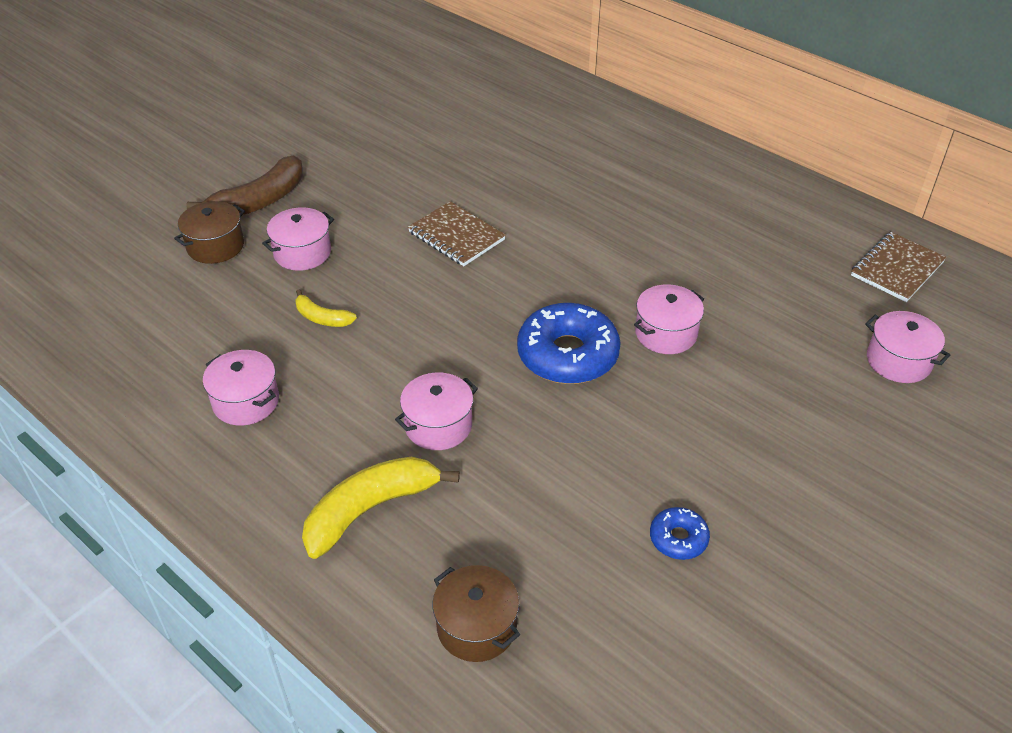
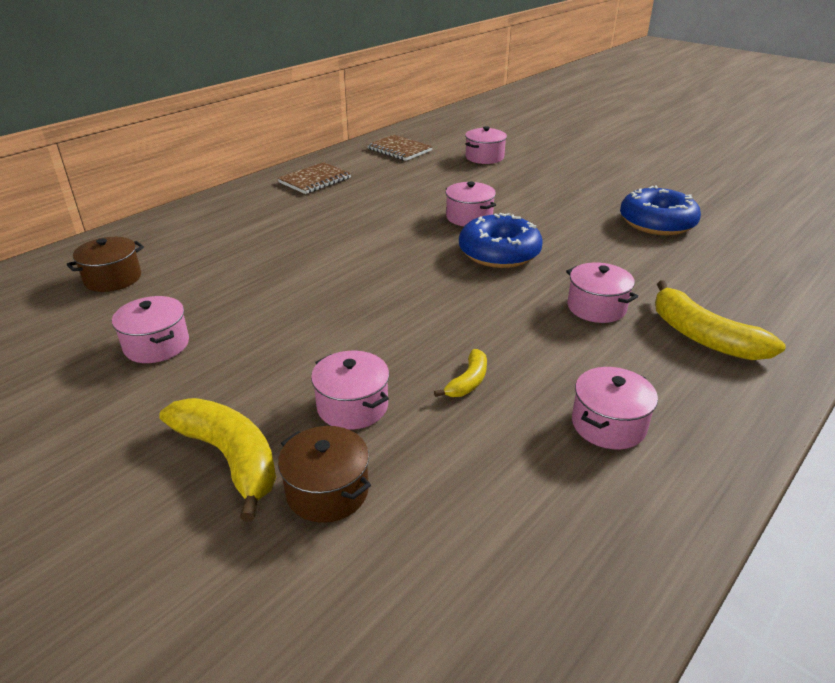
camera: 90 degrees left, 10 degrees down
brown banana [186,156,303,215] -> yellow banana [159,398,276,522]
brown notebook [408,201,506,266] -> brown notebook moved to [277,162,351,194]
brown pot [433,565,520,662] -> brown pot moved to [66,237,144,292]
blue donut [650,507,710,560] -> blue donut [620,185,701,235], size x2.03
none -> pink pot [112,296,189,363]

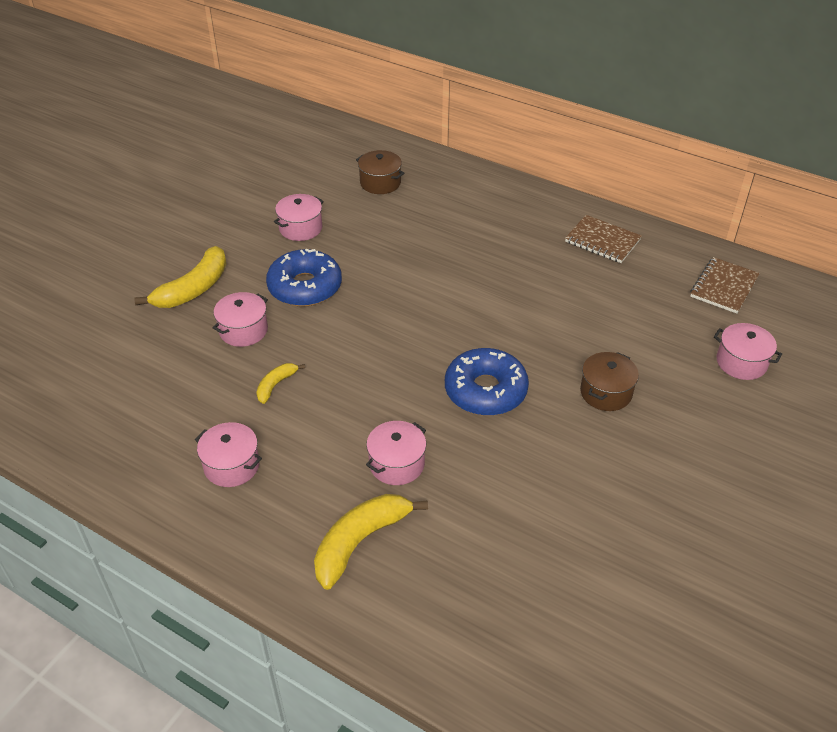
camera: 80 degrees right, 10 degrees up
brown pot [278,426,371,523] -> brown pot moved to [580,352,639,411]
yellow banana [434,349,487,397] -> yellow banana turned 105 degrees clockwise [256,363,305,404]
pink pot [446,181,496,226] -> none
blue donut [620,185,701,235] -> blue donut moved to [266,249,342,307]

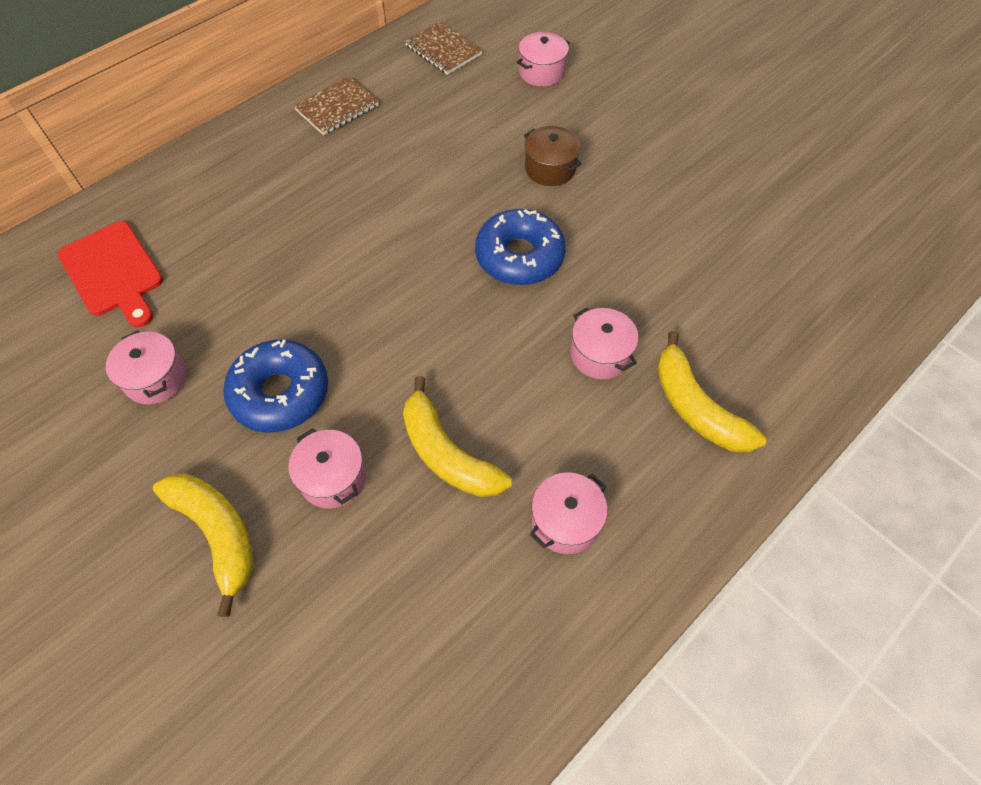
camera: 75 degrees left, 15 degrees up
yellow banana [256,363,305,404] -> yellow banana [403,376,512,497], size x1.90
brown pot [356,150,404,194] -> red cutting board [58,221,163,328]

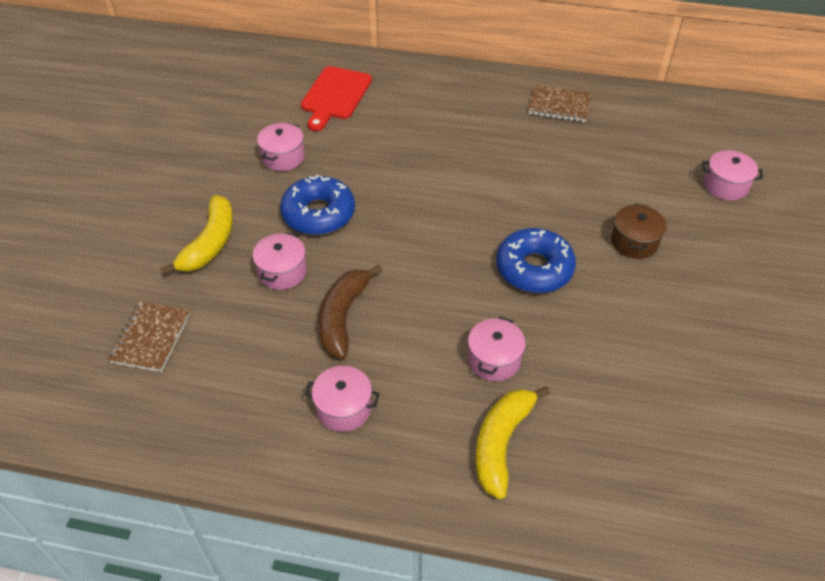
camera: 55 degrees right, 10 degrees down
yellow banana [403,376,512,497] -> brown banana [318,265,383,359]
brown notebook [405,22,483,75] -> brown notebook moved to [108,302,190,372]

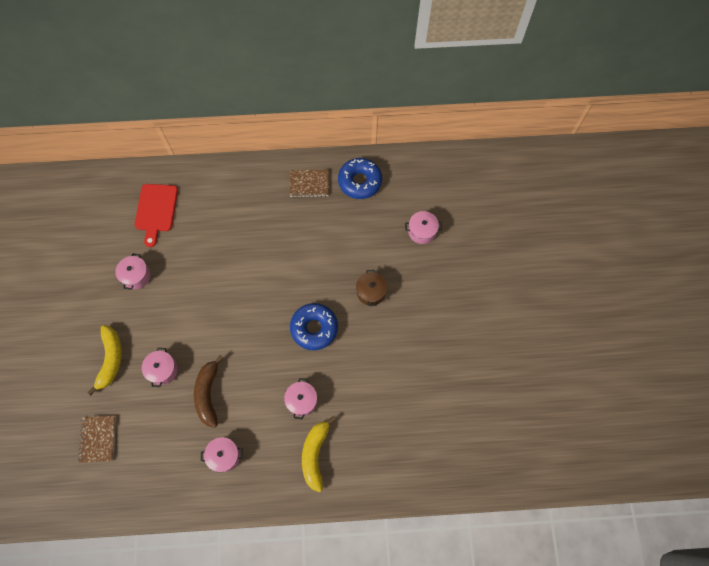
camera: 15 degrees left, 20 degrees up
blue donut [280,175,355,235] -> blue donut moved to [338,158,382,199]

